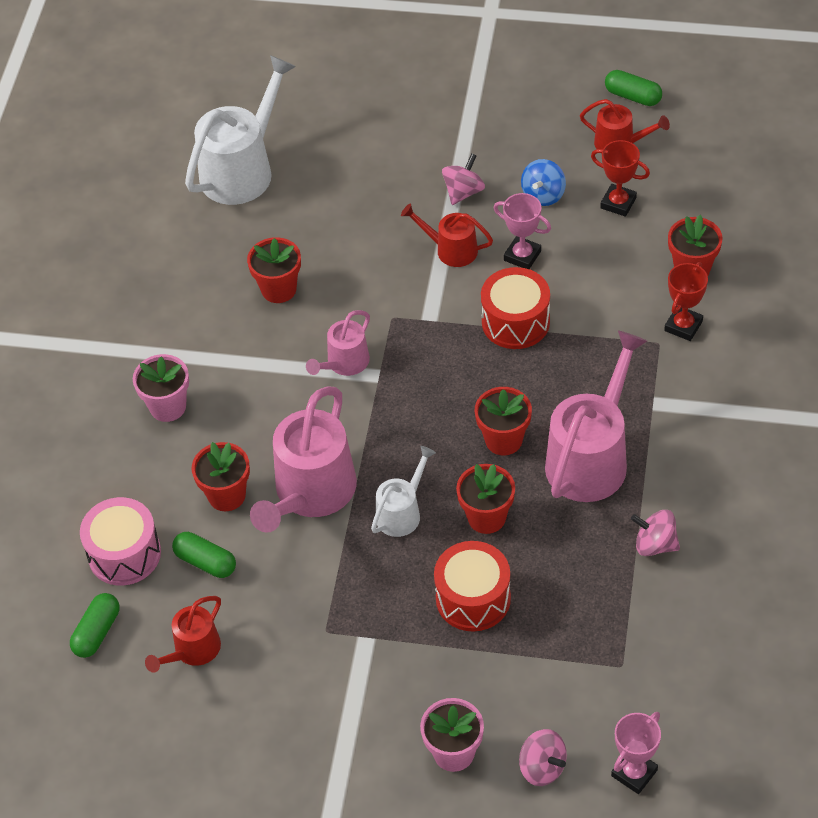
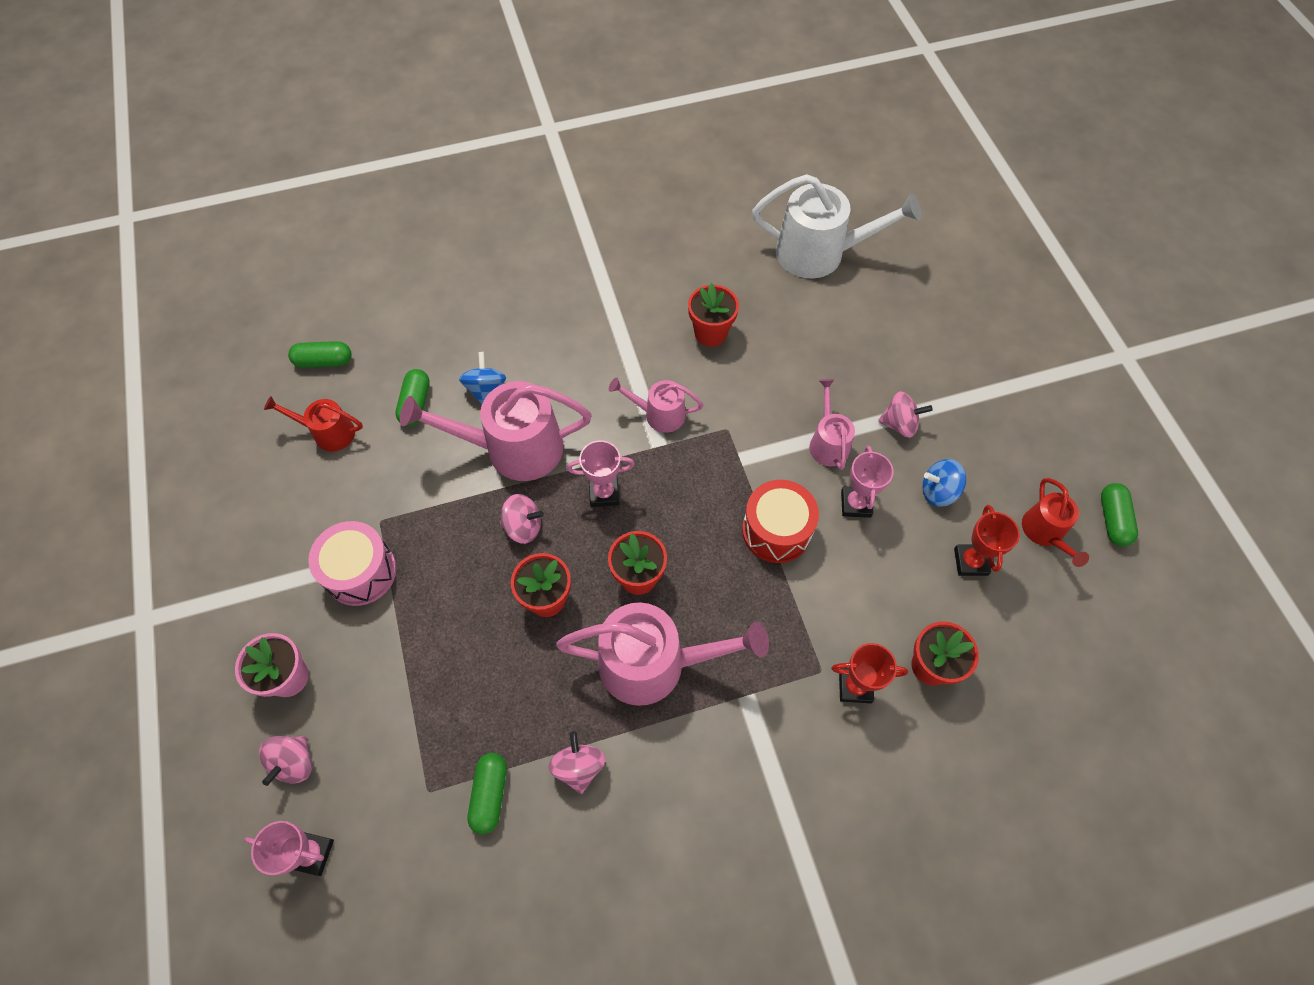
camera: 60 degrees right, 10 degrees up
pink drum [80,497,161,585] -> pink drum moved to [308,521,397,606]
pink flower pot [133,354,189,422] -> none
red flower pot [192,442,250,511] -> blue spinning top [459,352,506,405]
white watering can [371,446,436,537] -> pink spinning top [500,494,544,544]
red watering can [401,204,493,267] -> pink watering can [809,379,855,470]
red drum [434,541,511,631] -> none
none -> green capsule [468,753,507,834]
none -> pink trophy [567,440,635,507]

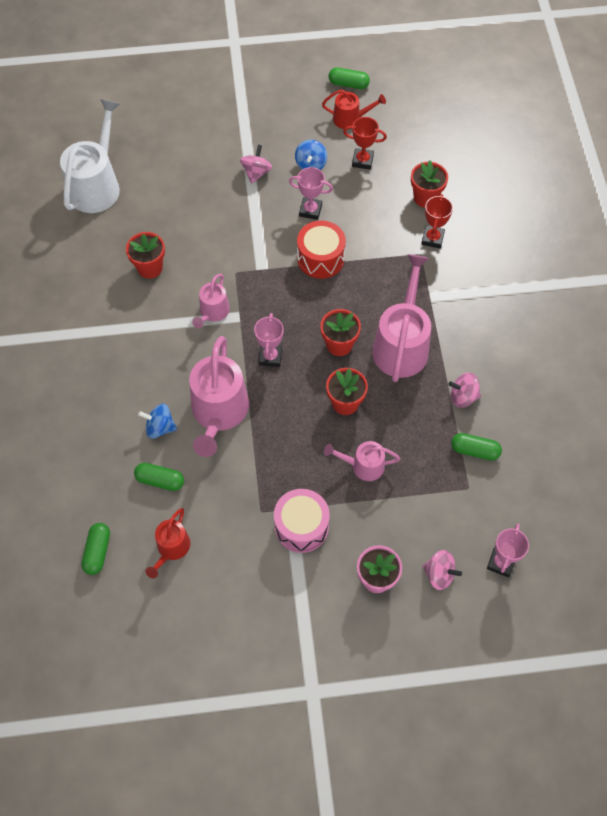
camera: 80 degrees left, 0 degrees up
pink spinning top [500,494,544,544] -> none
pink watering can [809,379,855,470] -> pink watering can moved to [324,441,400,481]

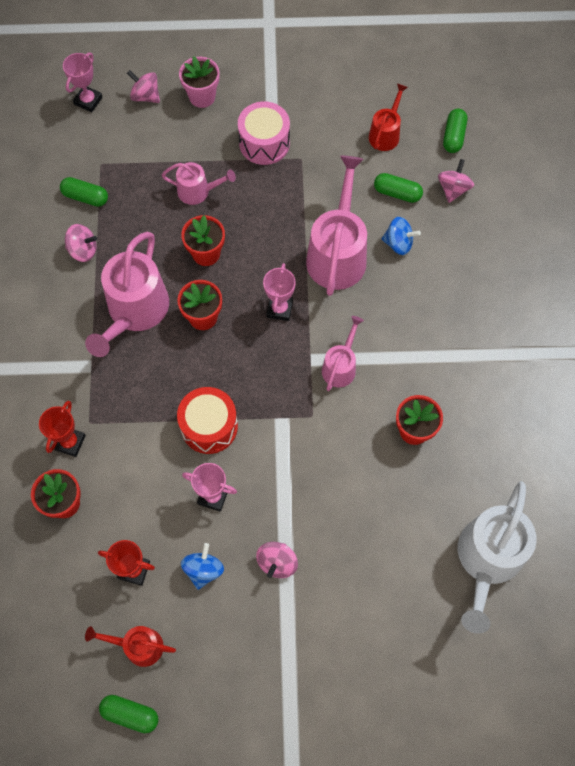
camera: 175 degrees left, 5 degrees up
none -> pink spinning top [438,159,474,203]

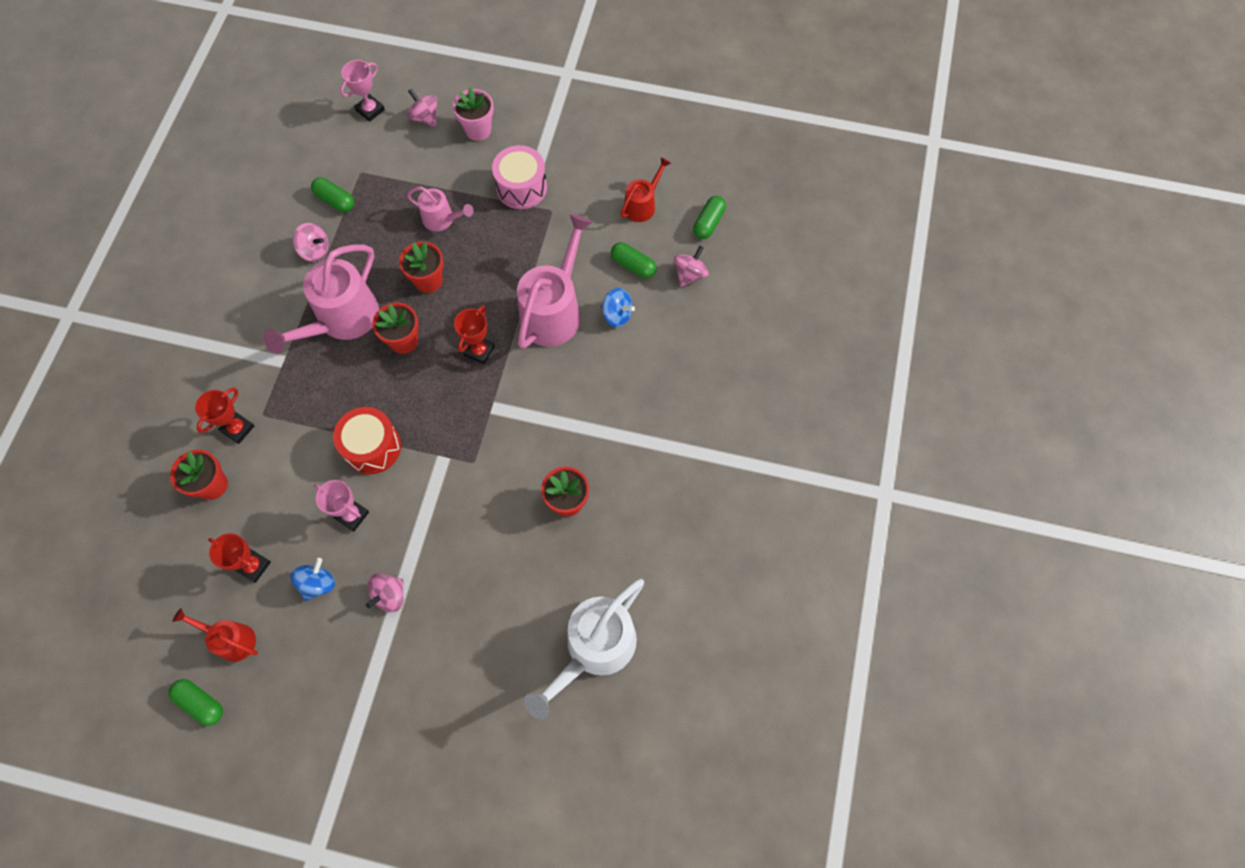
camera: 15 degrees right, 0 degrees up
pink trophy [263,263,296,321] -> red trophy [454,306,495,365]
pink watering can [322,316,364,391] -> none

